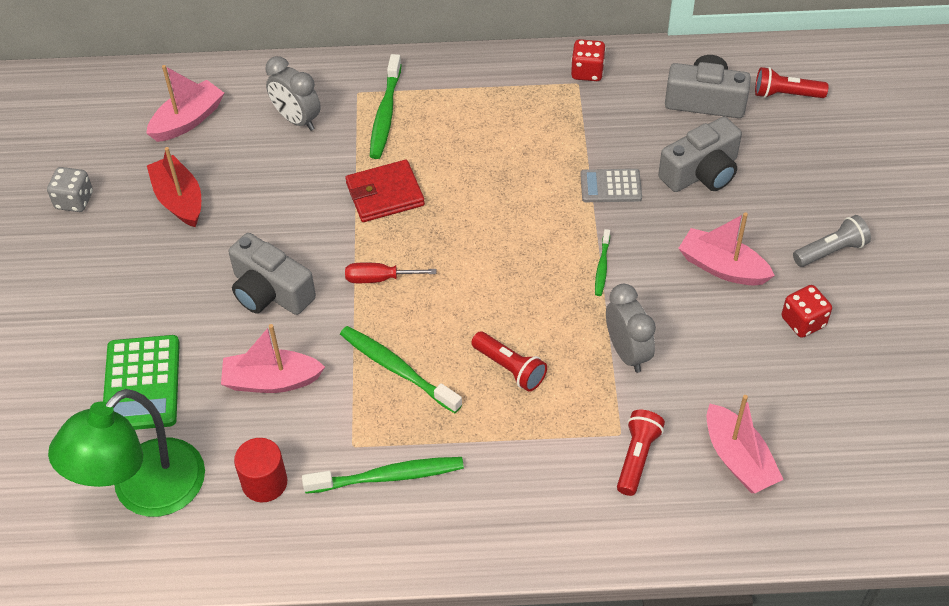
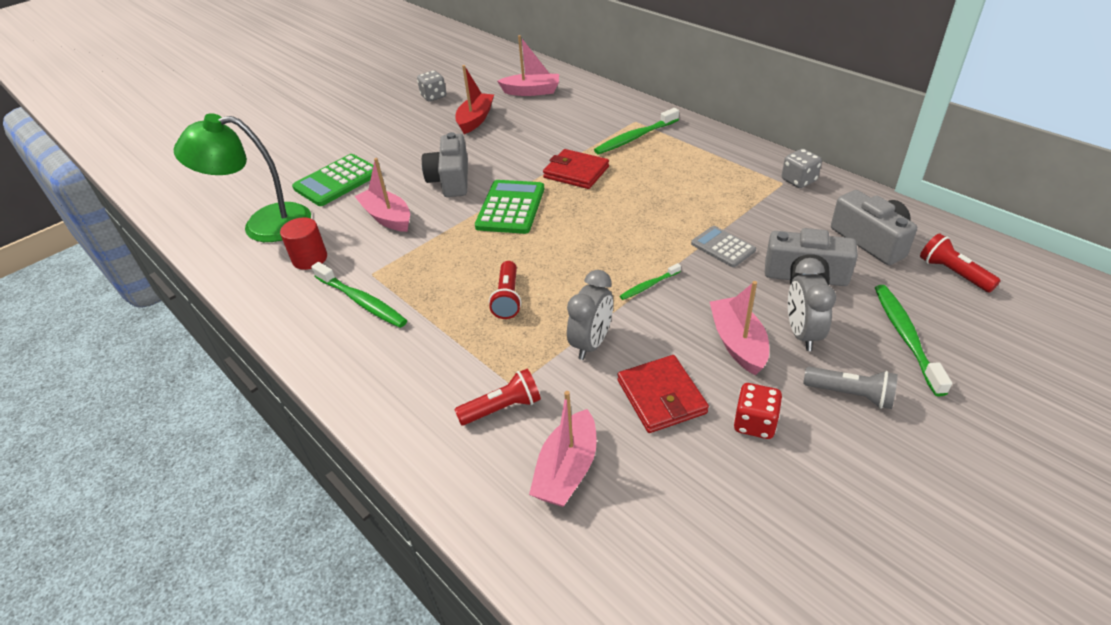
camera: 50 degrees right, 10 degrees down
grey clock [265,56,321,131] -> grey clock moved to [788,258,836,351]
green toothbrush [340,326,462,413] -> green toothbrush moved to [875,285,952,397]
red screwdriver [345,263,436,283] -> green calculator [475,180,544,234]
red dice [571,39,606,81] -> grey dice [782,149,822,188]
none -> red wallet [618,355,709,433]

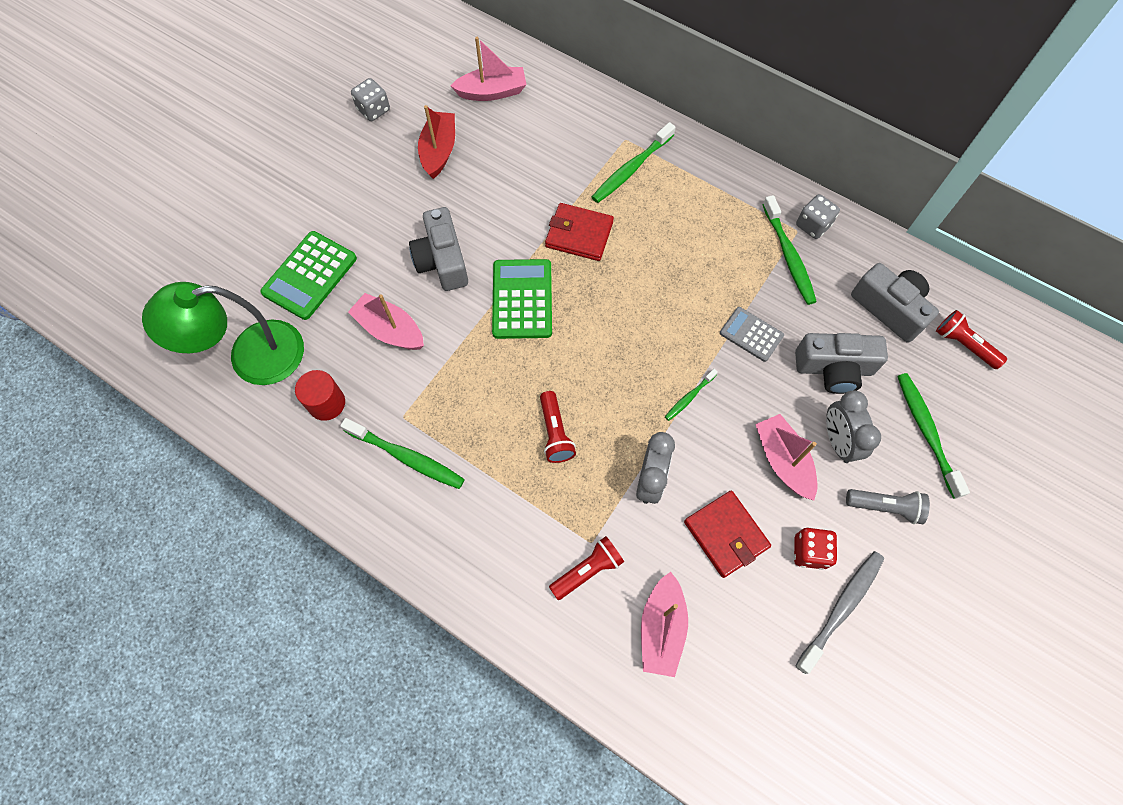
camera: 15 degrees left, 25 degrees up
none -> green toothbrush [762,195,817,305]
none -> grey toothbrush [795,551,884,674]

